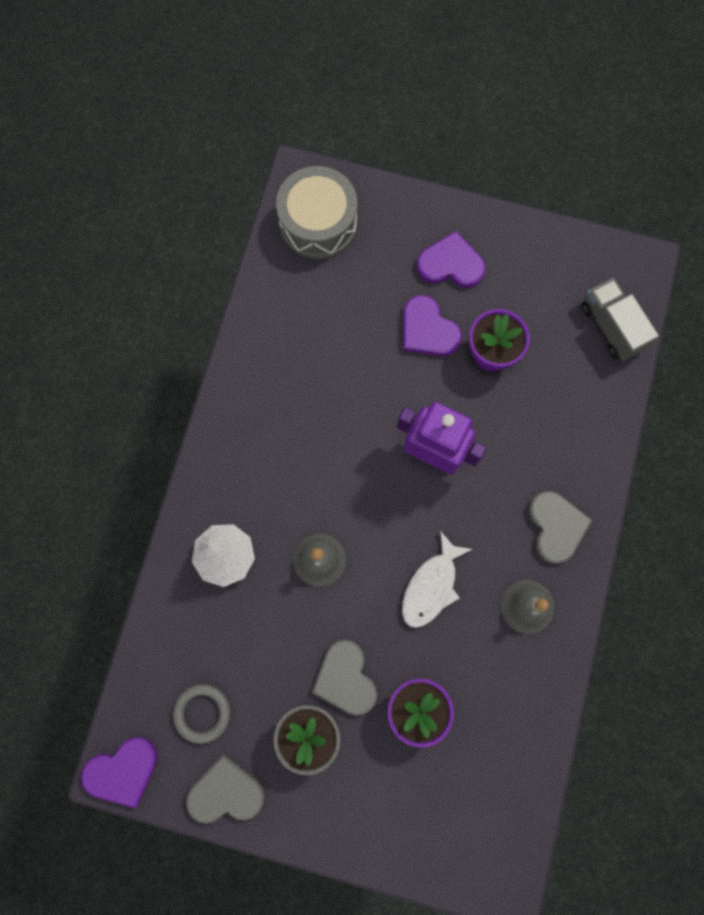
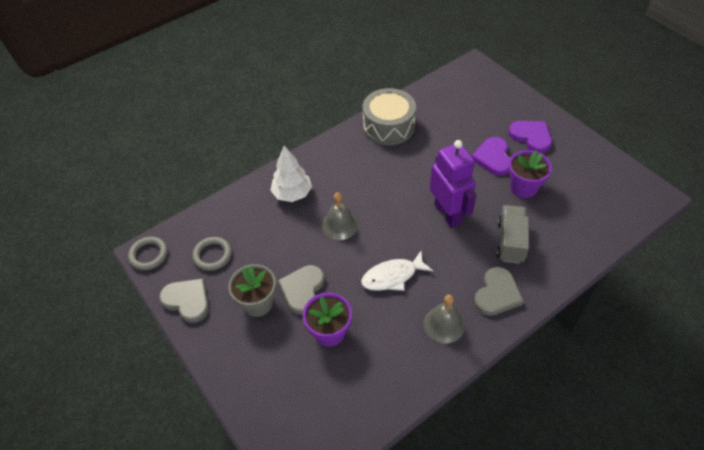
camera: 40 degrees right, 25 degrees down
purple heart [81,737,158,808] -> grey ring [128,236,168,270]
grey drum [276,166,357,259] -> grey drum moved to [363,88,416,145]
grey truck [581,278,660,361] -> grey truck moved to [497,205,529,264]

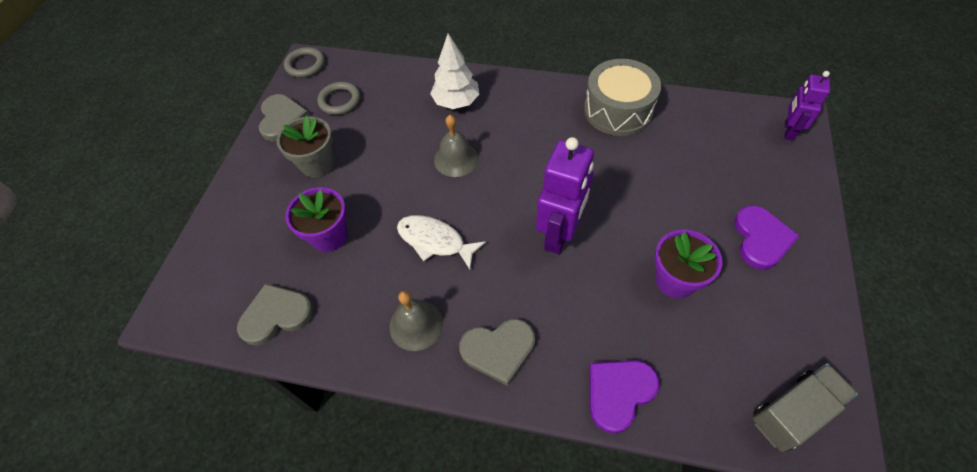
camera: 50 degrees right, 5 degrees up
grey heart [278,265,325,315] -> grey heart moved to [237,283,313,346]
purple heart [472,137,510,176] -> purple heart moved to [590,360,660,434]
grey truck [497,205,529,264] -> grey truck moved to [753,363,858,452]
none -> purple robot [785,71,830,141]

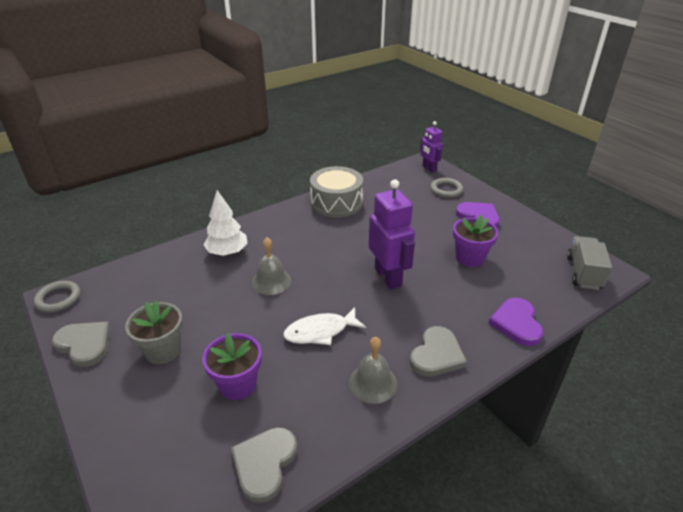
camera: 50 degrees left, 20 degrees down
grey ring [317,82,360,115] -> grey ring moved to [430,178,463,198]

